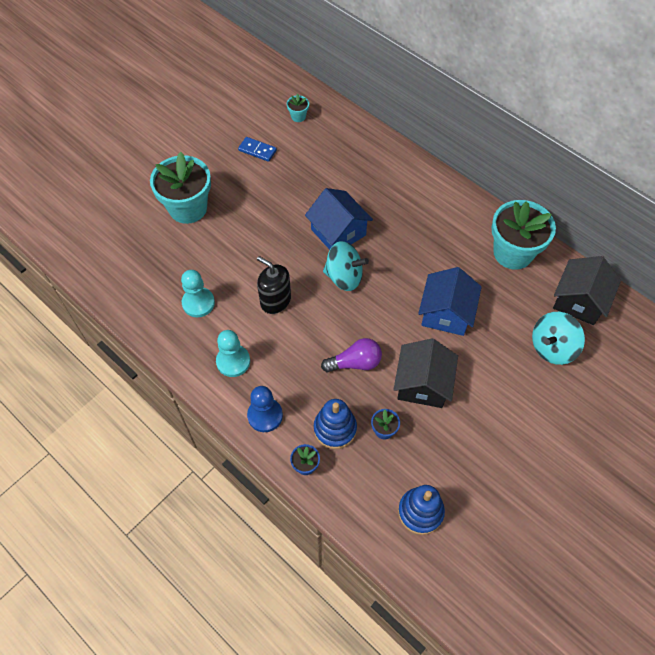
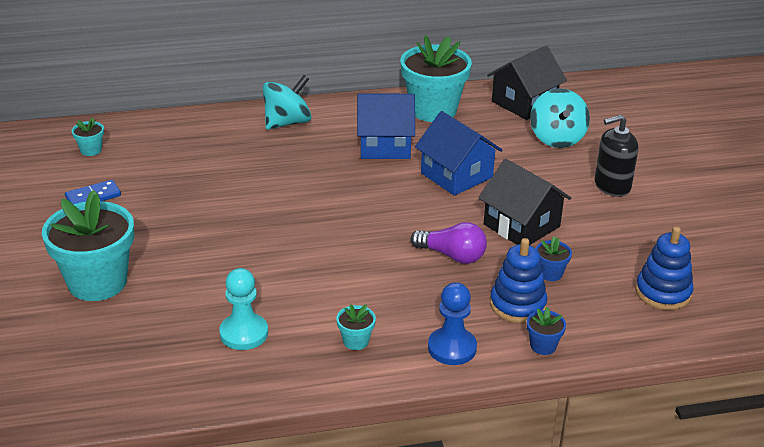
camera: 55 degrees left, 25 degrees down
turquoise pawn [216,330,250,377] -> turquoise flower pot [337,304,376,350]
black soap dispenser [257,256,291,314] -> black soap dispenser moved to [595,115,638,197]
blue house [305,188,373,250] -> blue house moved to [357,93,415,159]
purple light bulb [321,338,382,373] -> purple light bulb turned 90 degrees clockwise [410,222,487,264]
turquoise spinning top [323,241,369,291] -> turquoise spinning top moved to [263,75,311,130]
black house [553,256,621,325] -> black house turned 75 degrees clockwise [487,46,567,120]

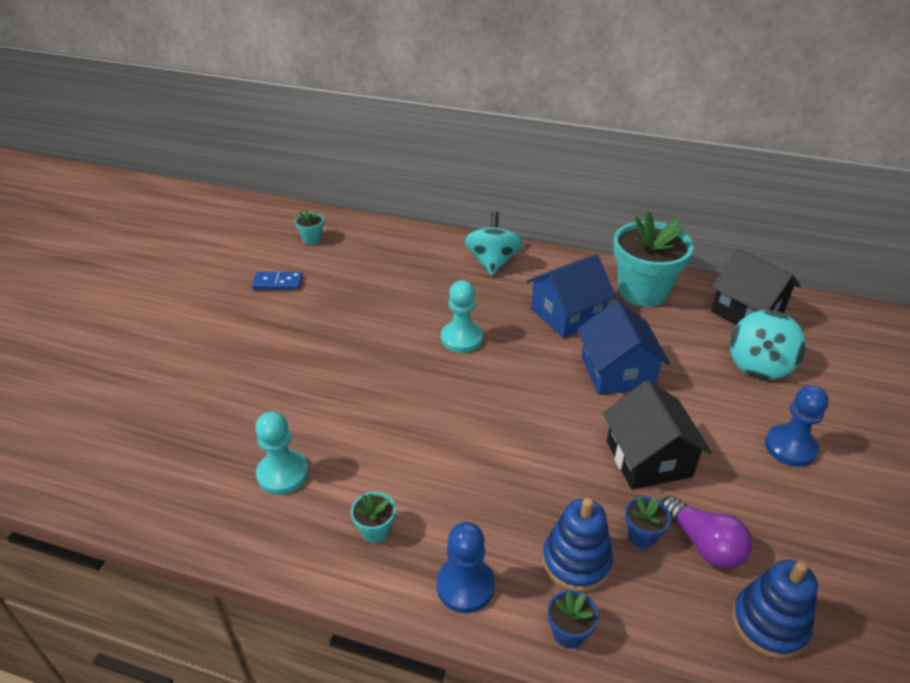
camera: 30 degrees right, 5 degrees up
turquoise flower pot [42,190,134,301] -> none
turquoise spinning top [263,75,311,130] -> turquoise spinning top turned 75 degrees counterclockwise [464,211,523,276]
blue house [357,93,415,159] -> blue house turned 60 degrees counterclockwise [526,254,616,338]
purple light bulb [410,222,487,264] -> purple light bulb moved to [661,496,752,569]
black house [487,46,567,120] -> black house turned 60 degrees clockwise [711,249,801,325]
black soap dispenser [595,115,638,197] -> blue pawn [765,385,829,467]
none -> turquoise pawn [441,280,483,353]

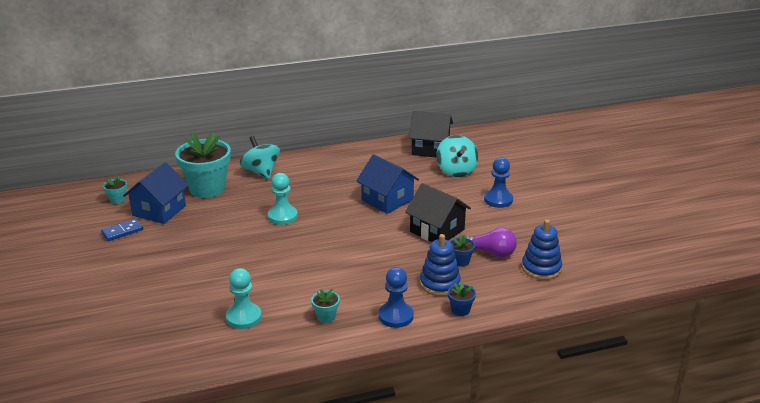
camera: 35 degrees left, 10 degrees down
blue house [526,254,616,338] -> blue house moved to [123,162,189,224]
turquoise flower pot [613,211,694,307] -> turquoise flower pot moved to [175,132,231,198]

